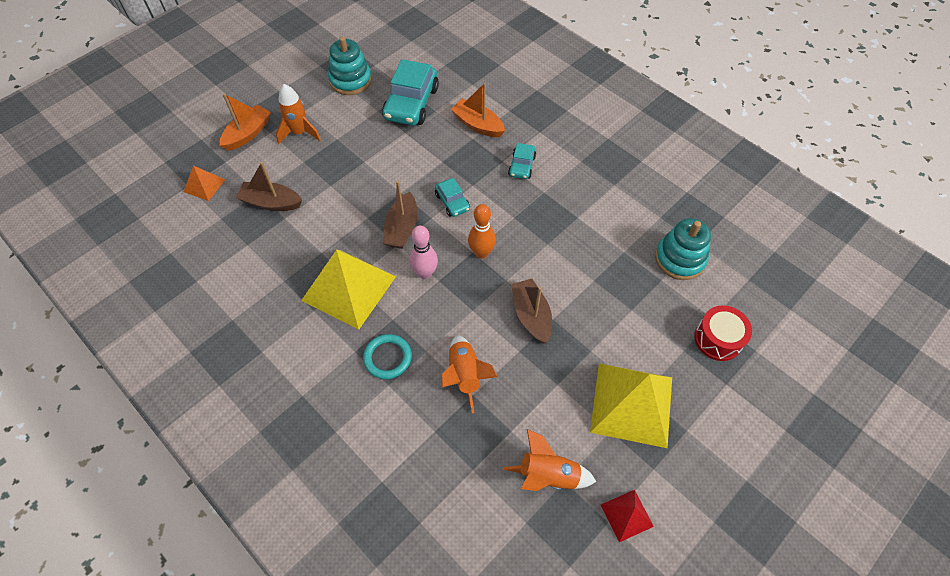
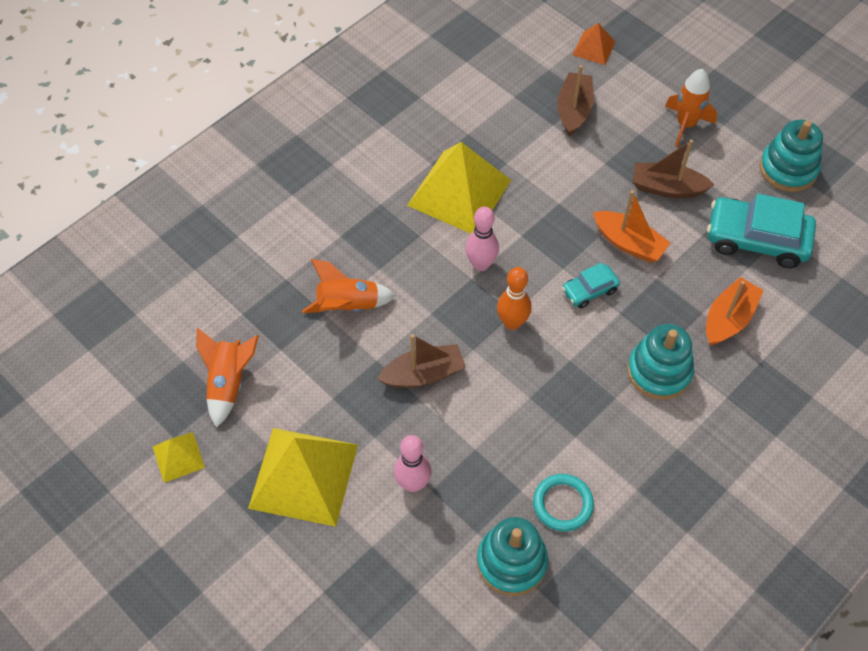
camera: 90 degrees right, 0 degrees up
orange boat [220,93,271,151] -> orange boat moved to [593,190,670,263]
turquoise ring [363,334,412,379] -> turquoise ring moved to [533,474,594,532]
brown boat [383,181,418,249] -> brown boat moved to [633,140,714,198]
turquoise car [508,143,536,179] -> turquoise stacking toy [627,324,694,400]
red pyramid [601,490,654,542] -> yellow pyramid [153,432,205,483]
red drum [694,305,752,361] -> none
none -> pink bowling pin [394,435,432,492]

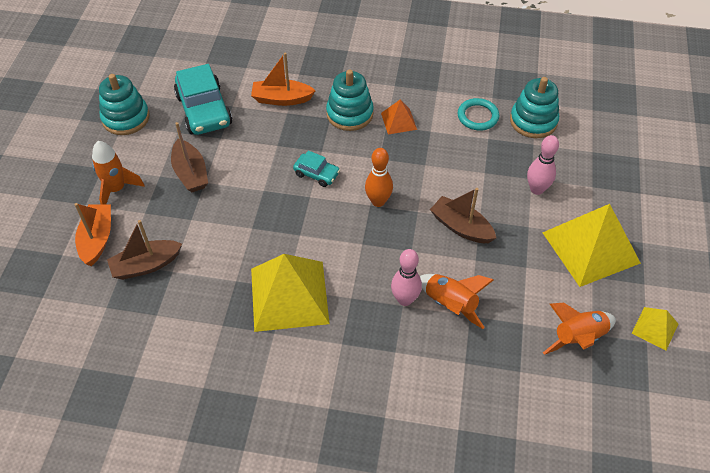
camera: 125 degrees left, 5 degrees down
pink bowling pin [465,206,499,271] -> pink bowling pin moved to [391,249,422,306]
orange pyramid [573,23,616,65] -> orange pyramid moved to [381,99,417,134]
orange boat [593,190,670,263] -> orange boat moved to [74,203,111,266]

